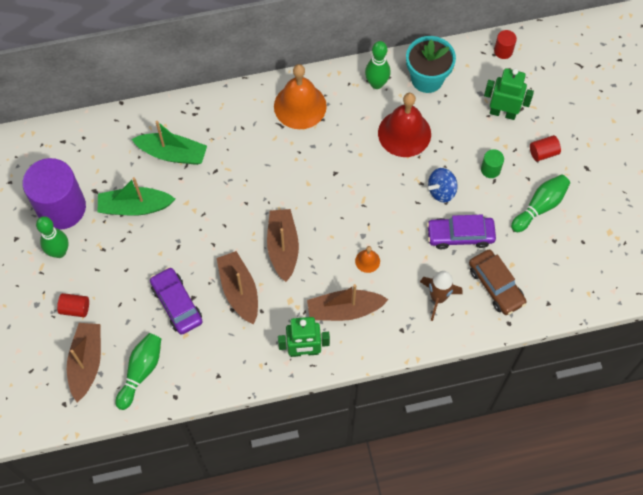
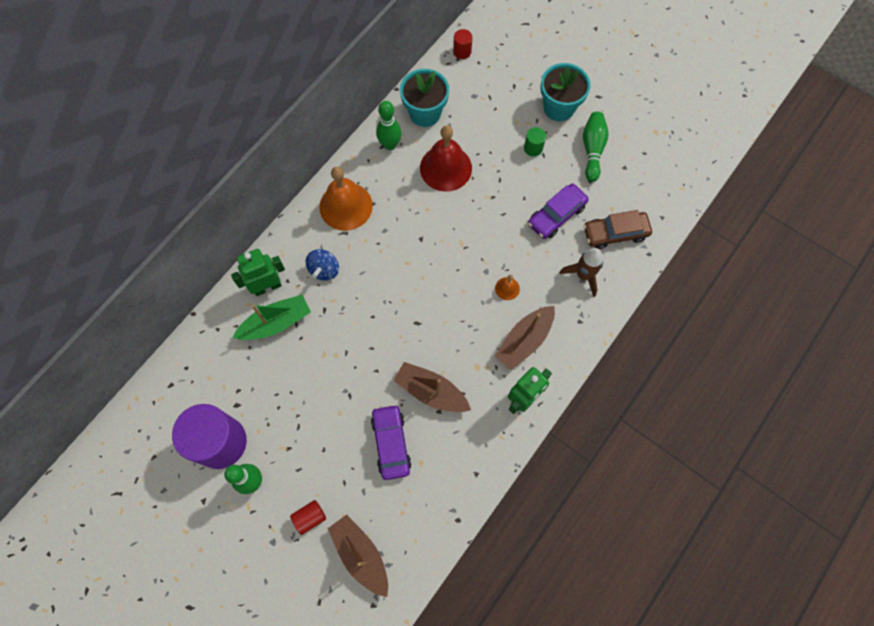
camera: 40 degrees left, 5 degrees up
green boat [98,177,175,216] -> none
green bowling pin [116,333,161,410] -> none
purple car [150,267,203,335] -> purple car turned 60 degrees clockwise [371,404,412,480]
brown boat [267,209,299,282] -> none
blue spinning top [428,168,458,202] -> blue spinning top moved to [306,249,339,281]
brown car [469,249,527,315] -> brown car turned 150 degrees clockwise [583,210,652,249]
green robot [484,68,534,120] -> green robot moved to [231,249,285,296]
red cylinder [530,135,561,161] -> turquoise flower pot [541,63,590,121]

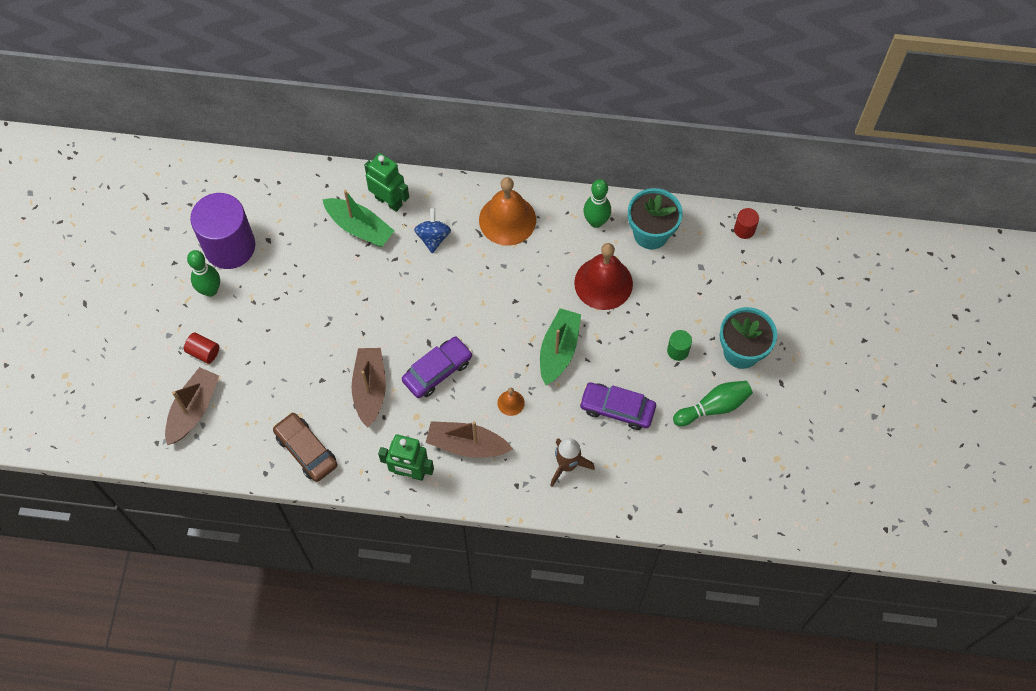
camera: 60 degrees right, 5 degrees down
blue spinning top [306,249,339,281] -> blue spinning top turned 105 degrees clockwise [414,208,451,253]
purple car [371,404,412,480] -> purple car moved to [402,337,473,398]
brown car [583,210,652,249] -> brown car moved to [273,412,338,482]
none -> green boat [540,308,581,385]

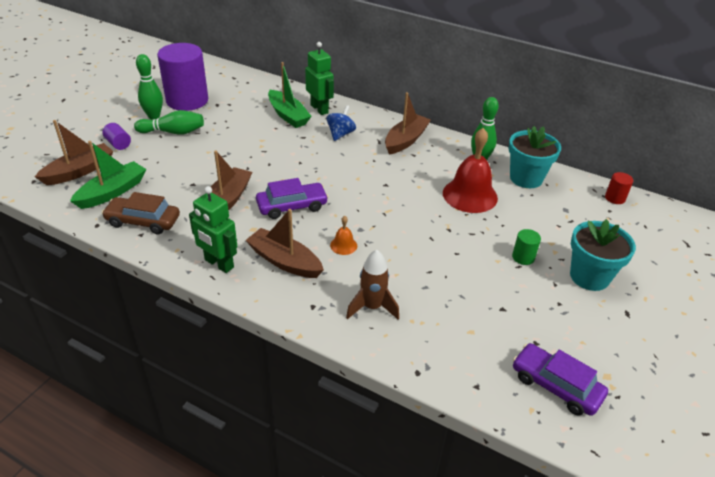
camera: 20 degrees right, 25 degrees down
red cylinder [184,332,219,364] -> purple cylinder [102,123,131,150]
brown car [273,412,338,482] -> brown car turned 60 degrees counterclockwise [102,192,180,234]
orange bell [479,177,536,246] -> brown boat [385,92,431,155]
green boat [540,308,581,385] -> green boat moved to [70,141,146,209]
purple car [579,382,656,430] -> purple car moved to [513,343,608,416]
green bowling pin [673,381,753,426] -> green bowling pin moved to [134,110,204,135]

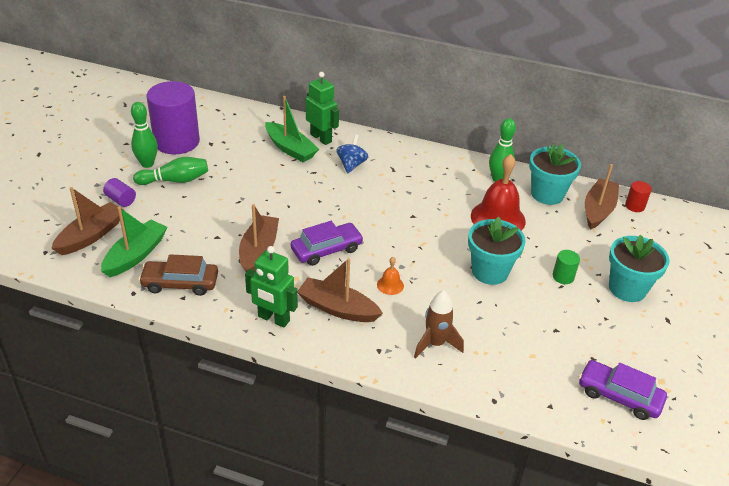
camera: 10 degrees left, 0 degrees up
brown boat [385,92,431,155] -> brown boat moved to [585,164,619,230]
none -> turquoise flower pot [468,217,526,285]

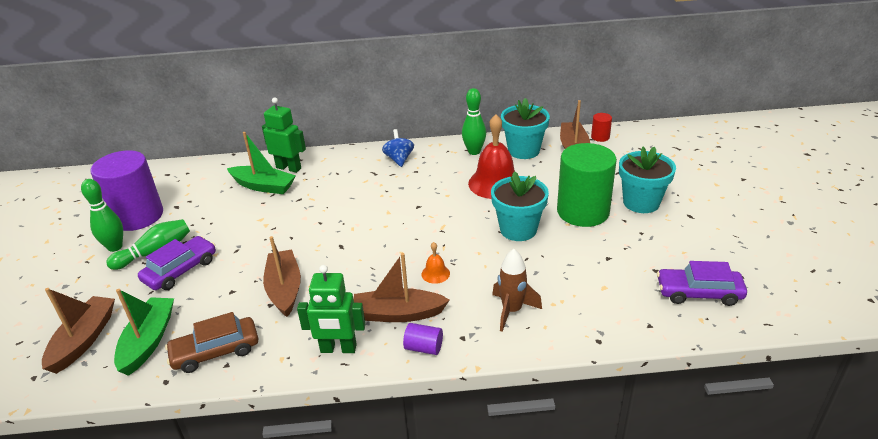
camera: 20 degrees left, 5 degrees down
purple cylinder [103,178,136,207] -> purple cylinder moved to [403,323,443,355]
purple car [291,221,364,266] -> purple car moved to [138,236,216,290]
blue spinning top [336,135,368,173] -> blue spinning top moved to [382,129,414,167]
green cylinder [553,250,580,284] -> green cylinder [557,143,617,227], size x2.43

